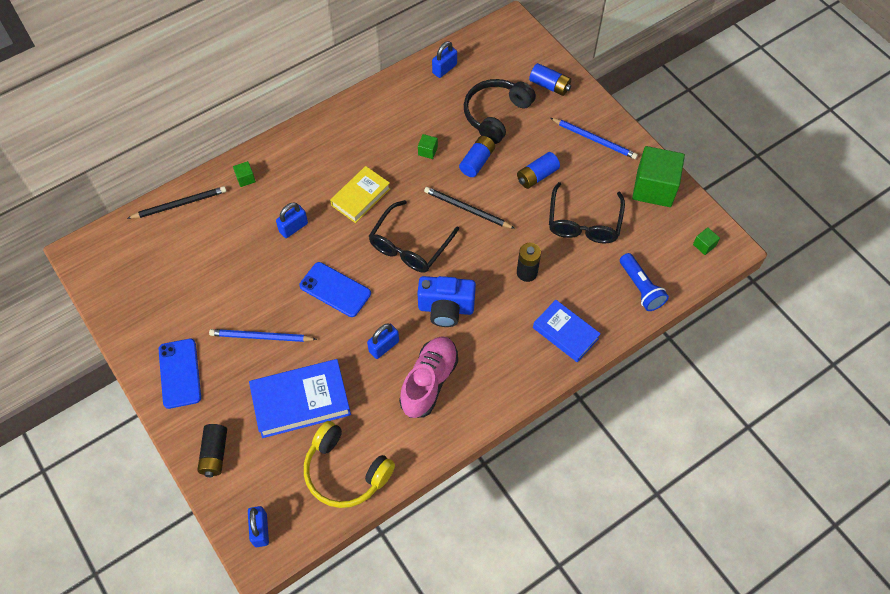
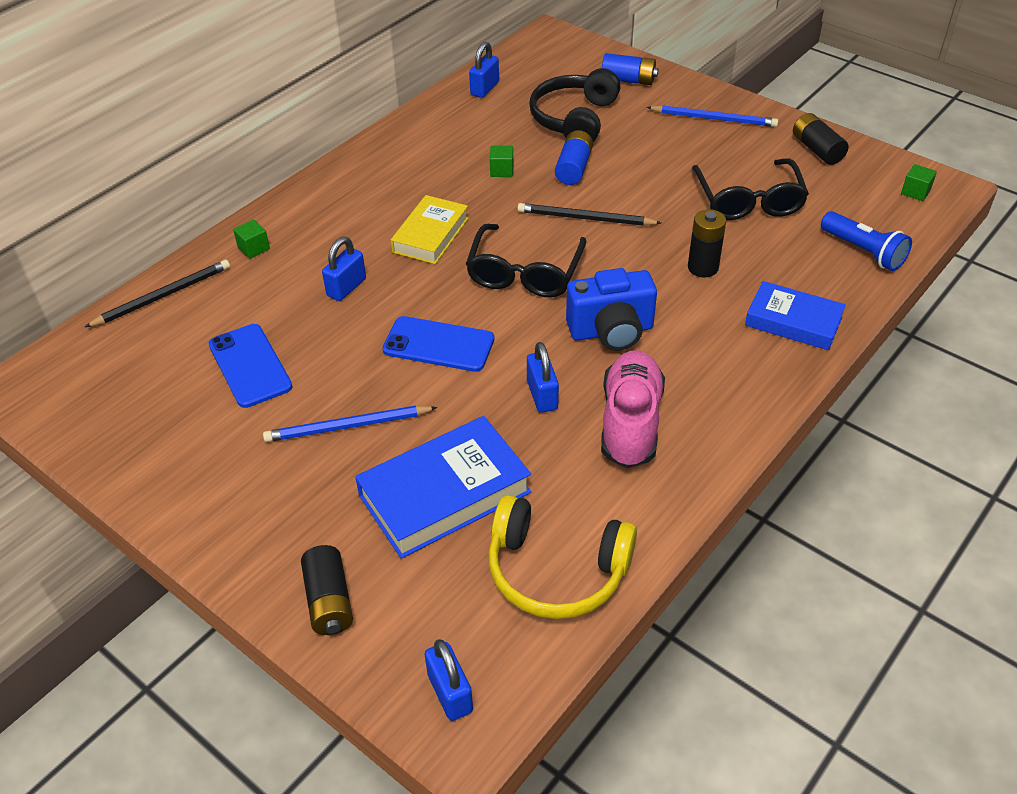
camera: 15 degrees left, 15 degrees down
blue phone [159,339,201,409] -> blue phone moved to [209,324,293,408]
blue padlock [367,324,399,359] -> blue padlock turned 45 degrees counterclockwise [527,342,559,413]
blue battery [517,152,560,189] -> none
green cube [632,146,685,207] -> black battery [793,113,849,165]

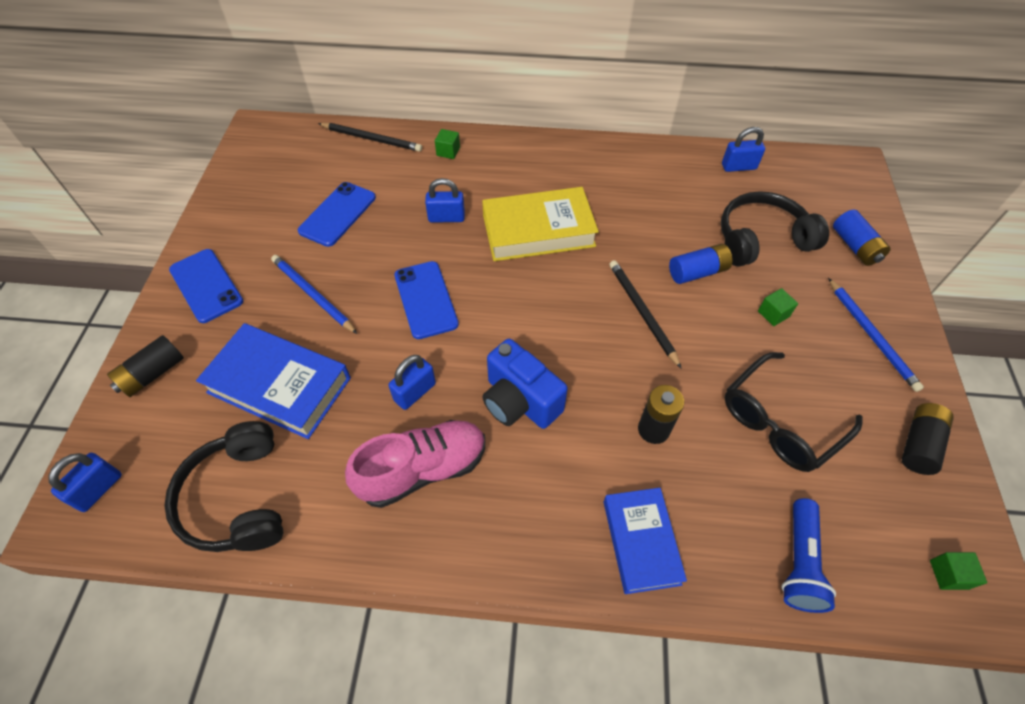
camera: 55 degrees right, 10 degrees up
yellow book [391,195,469,264] -> yellow book [482,187,599,261], size x1.52
black glasses [466,224,587,297] -> none
yellow headphones [488,495,637,619] -> black headphones [164,421,283,552]
green cube [490,146,513,177] -> green cube moved to [758,288,798,326]
none -> blue phone [169,249,243,323]

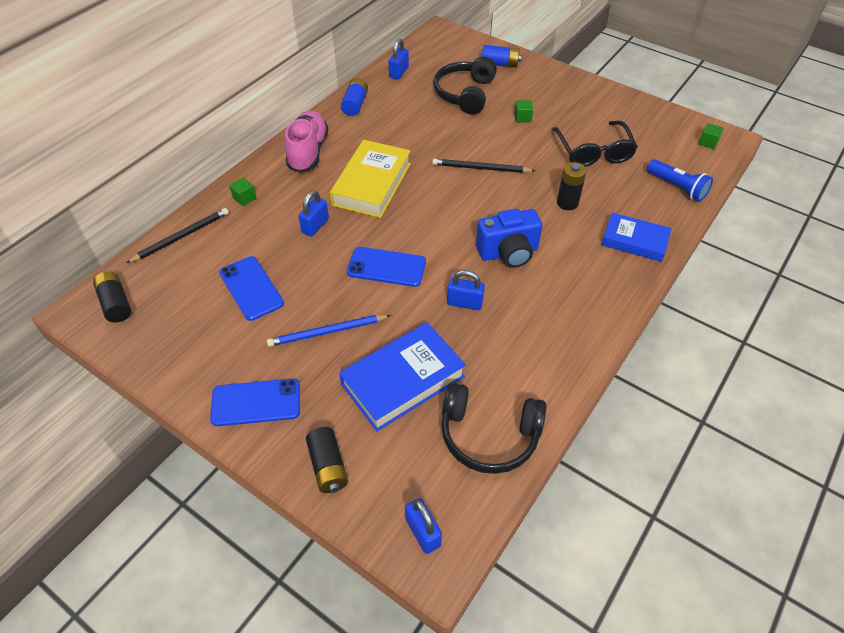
camera: 60 degrees left, 5 degrees down
pink shoe [345,420,485,508] -> pink shoe moved to [284,110,329,172]
blue padlock [389,355,436,410] -> blue padlock turned 60 degrees counterclockwise [447,270,485,310]
blue battery [669,244,732,284] -> blue battery moved to [341,78,368,116]
blue pencil [828,278,924,392] -> none
black battery [902,403,954,475] -> black battery moved to [93,271,131,323]

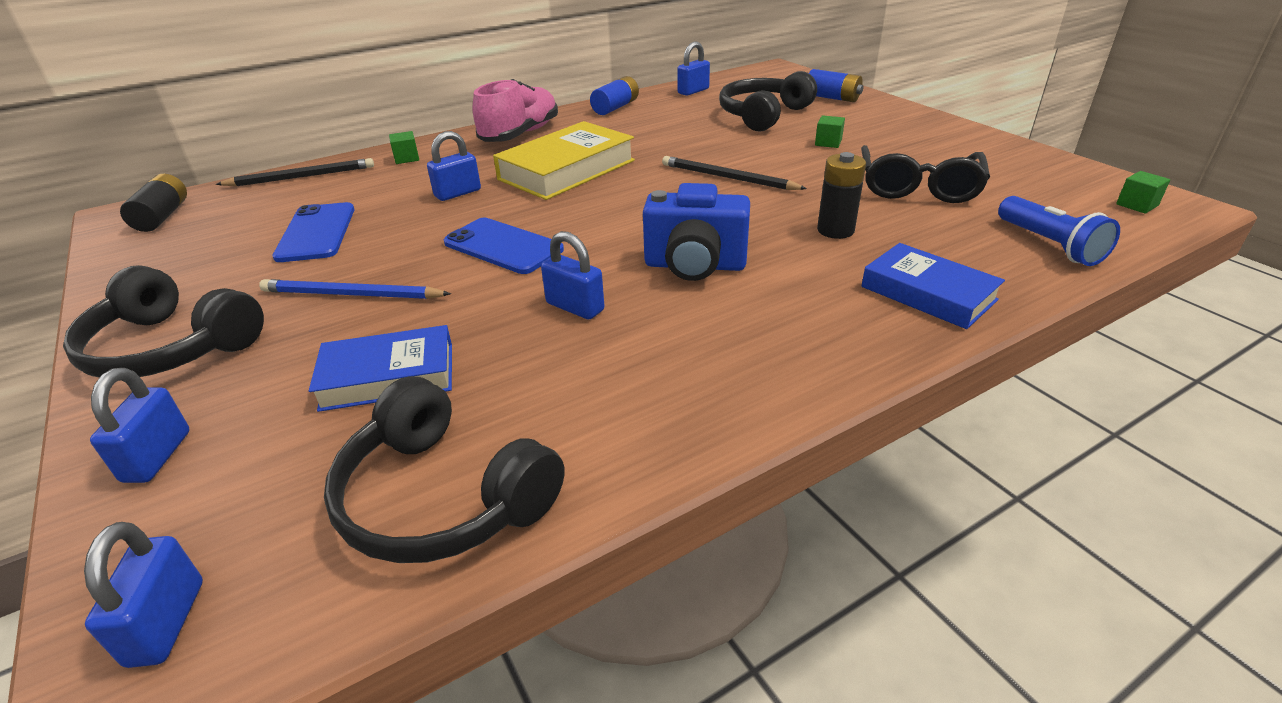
camera: 25 degrees right, 15 degrees down
blue phone [210,378,300,426] -> black headphones [63,265,264,378]
black battery [306,427,348,493] -> blue padlock [90,368,190,483]
blue book [339,322,466,431] -> blue book [309,325,452,412], size x0.66

